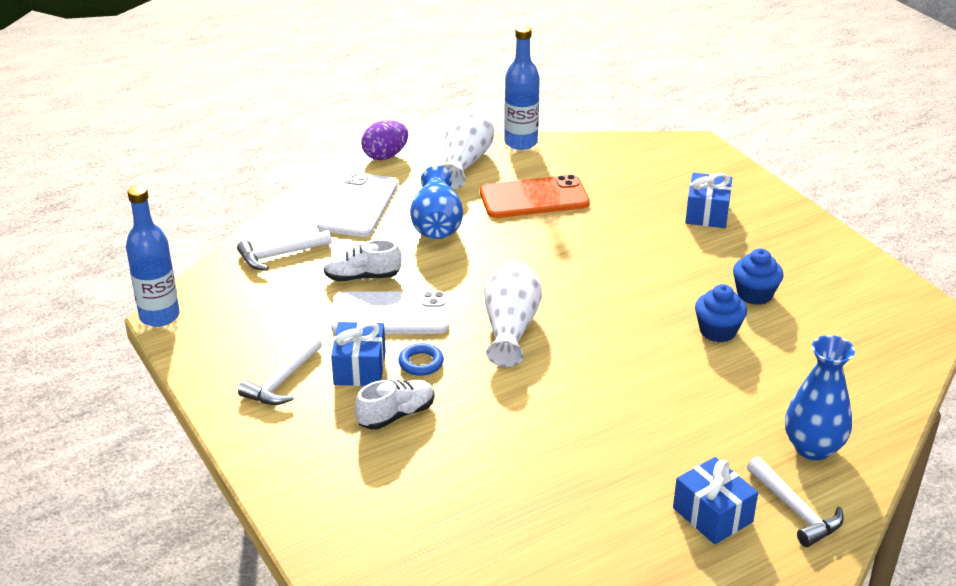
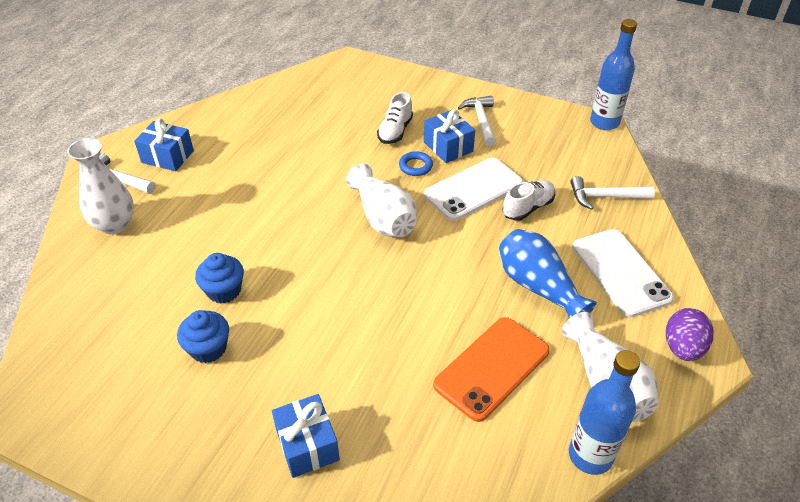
camera: 145 degrees right, 10 degrees up
white hammer [237,230,332,270] -> white hammer turned 120 degrees counterclockwise [570,176,655,210]
blue vase [785,335,855,460] -> white vase [67,138,134,234]

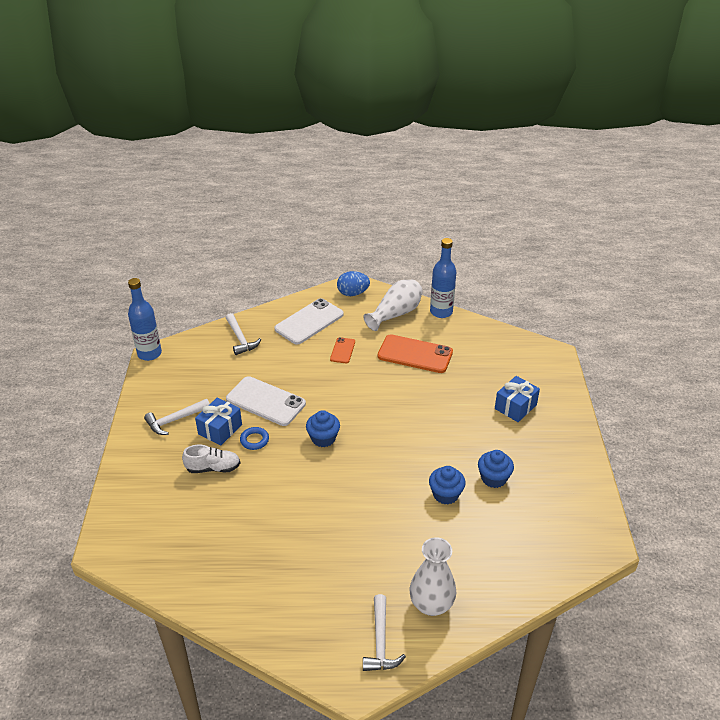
camera: 115 degrees left, 5 degrees down
blue gift [134,119,194,171] -> none
white vase [346,164,417,237] -> blue cupcake [306,410,340,447]
blue vase [499,229,597,318] -> orange phone [330,337,355,363]
white shoe [502,180,555,221] -> none
purple egg [666,308,714,361] -> blue egg [337,271,370,296]

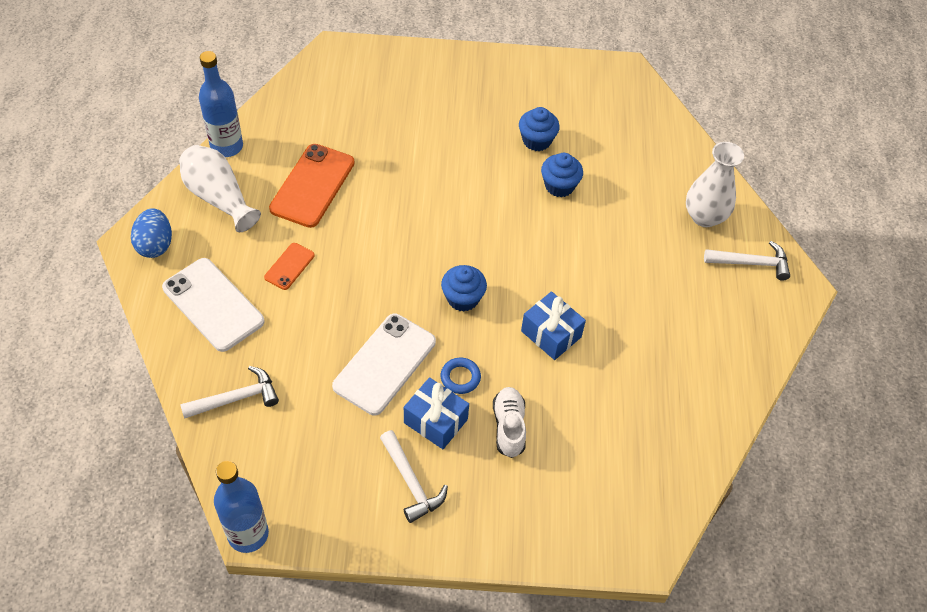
camera: 90 degrees left, 15 degrees up
orange phone [330,337,355,363] -> orange phone turned 75 degrees counterclockwise [264,243,315,290]
blue gift [495,376,540,422] -> blue gift moved to [521,291,586,360]

